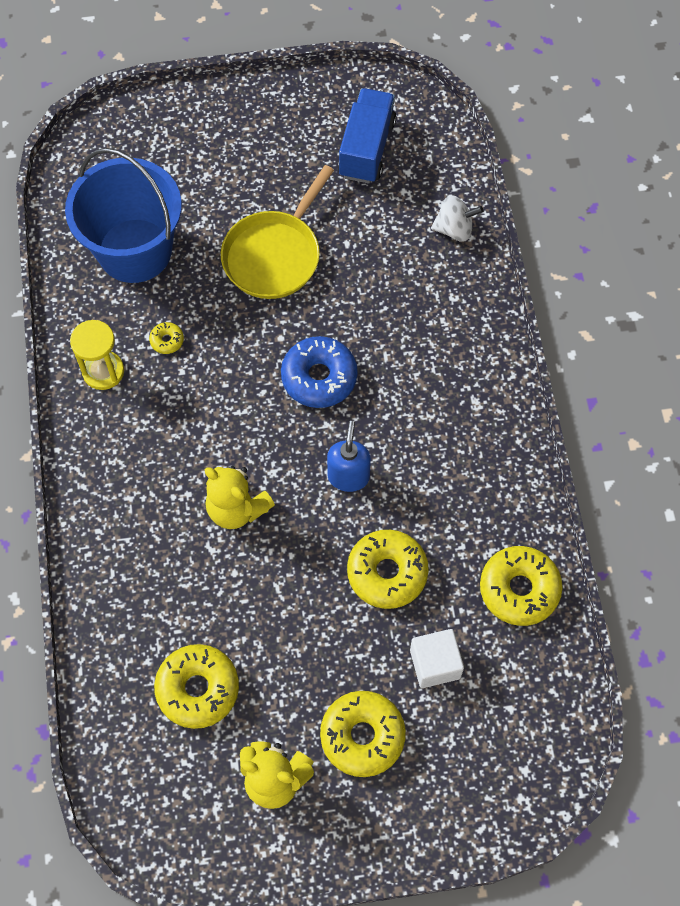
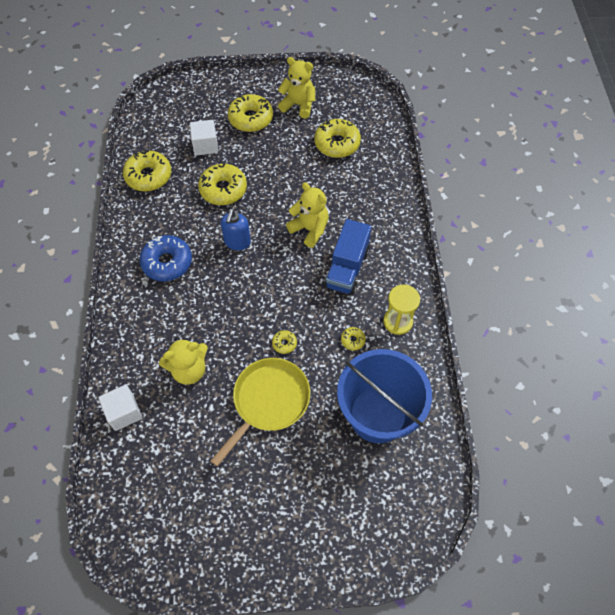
camera: 175 degrees left, 5 degrees down
blue donut [281,336,358,408] -> blue donut moved to [139,235,192,281]
blue truck [338,88,396,184] -> blue truck moved to [324,219,372,295]
white spinning top [431,195,483,242] -> white cube [98,385,143,431]
none -> yellow teddy bear [159,337,208,385]
none -> yellow donut [272,330,297,354]

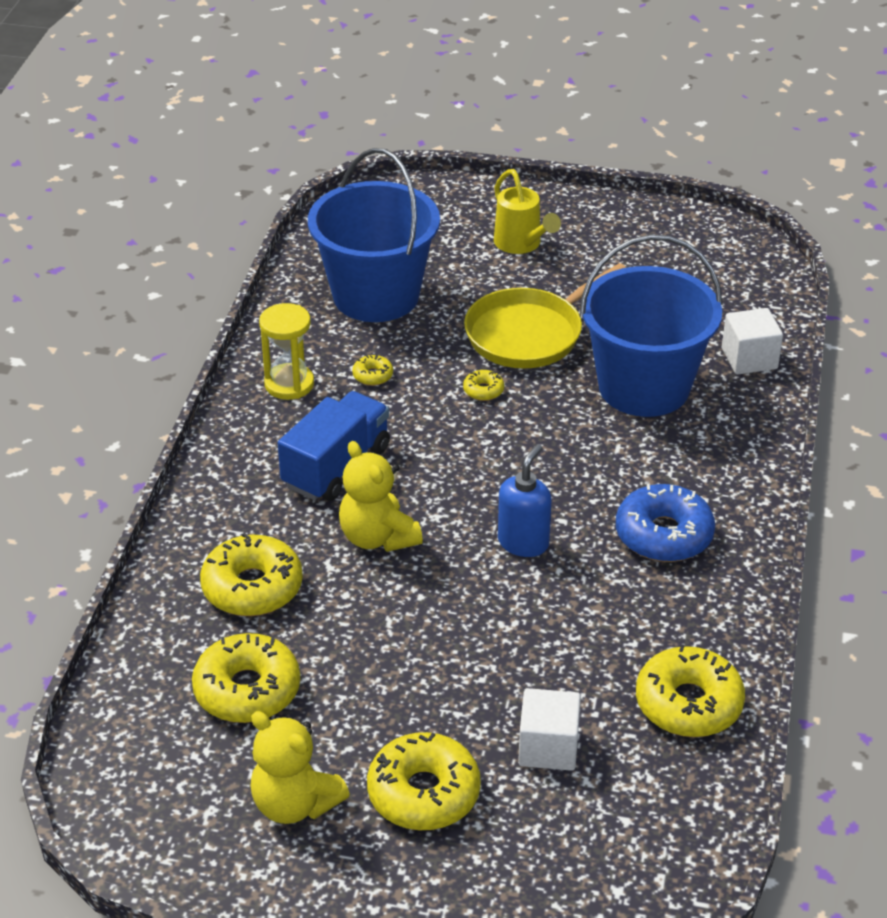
camera: 165 degrees left, 20 degrees down
yellow teddy bear [159,337,208,385] -> blue bucket [579,235,722,417]
yellow donut [198,164,247,205] -> yellow donut moved to [200,533,303,616]
none -> yellow watering can [494,169,561,254]

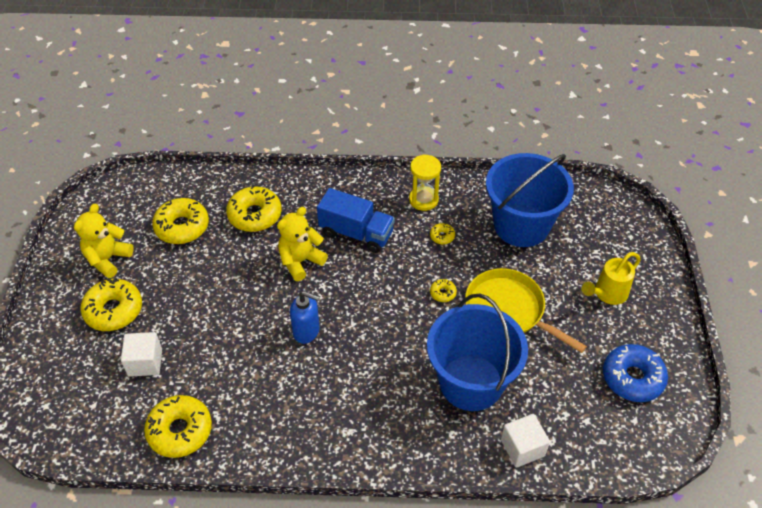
camera: 80 degrees right, 10 degrees up
blue donut [616,483,715,562] -> blue donut moved to [603,344,668,402]

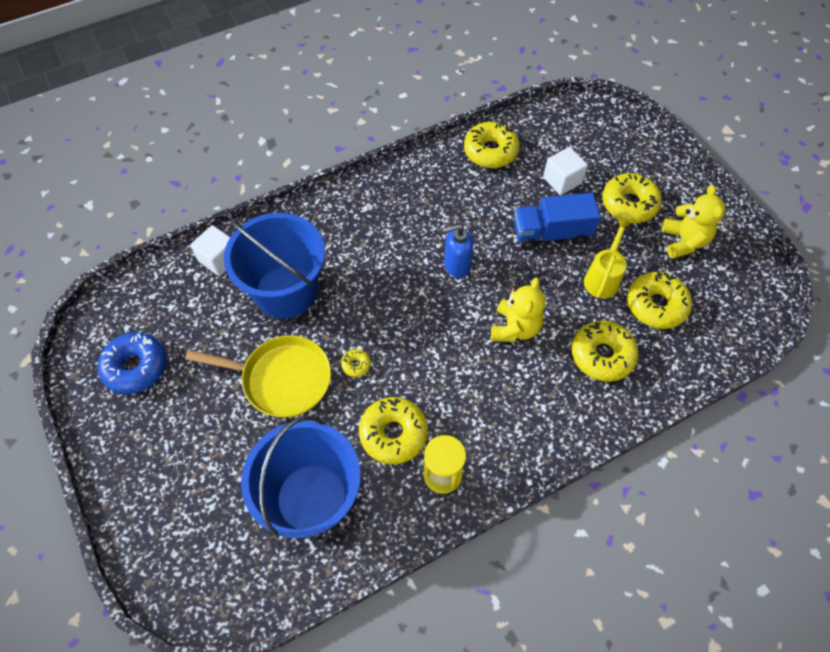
camera: 150 degrees right, 10 degrees up
blue truck [317,188,395,253] -> blue truck moved to [514,193,600,250]
yellow donut [430,223,455,244] -> yellow donut [359,397,428,464], size x2.19
yellow watering can [582,252,641,305] -> yellow watering can moved to [584,219,632,298]

